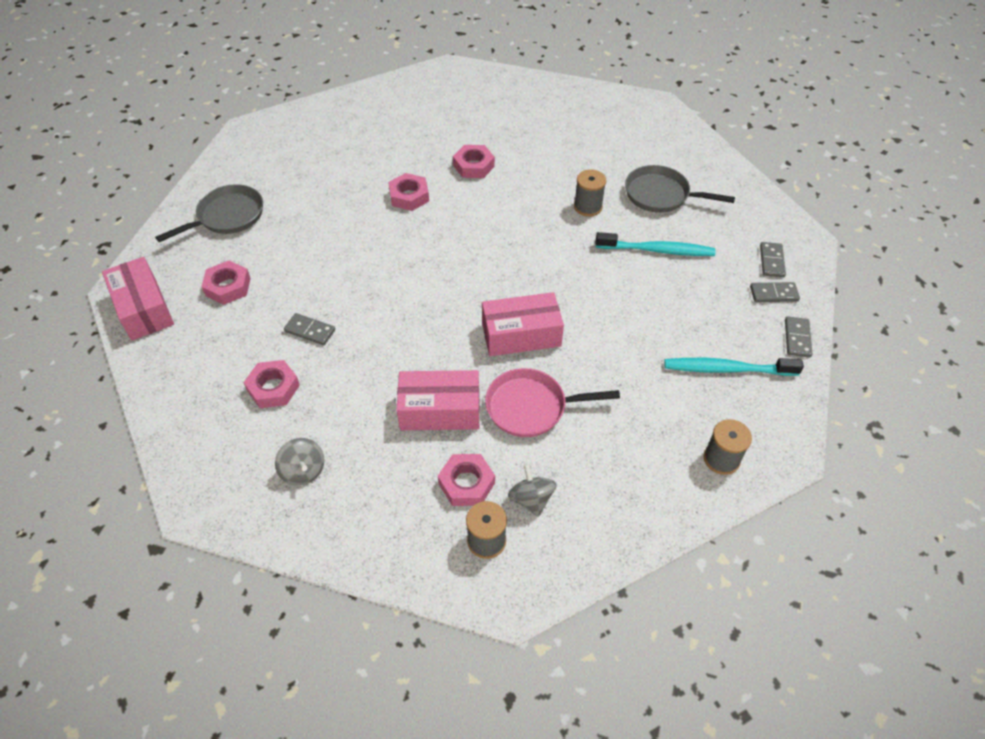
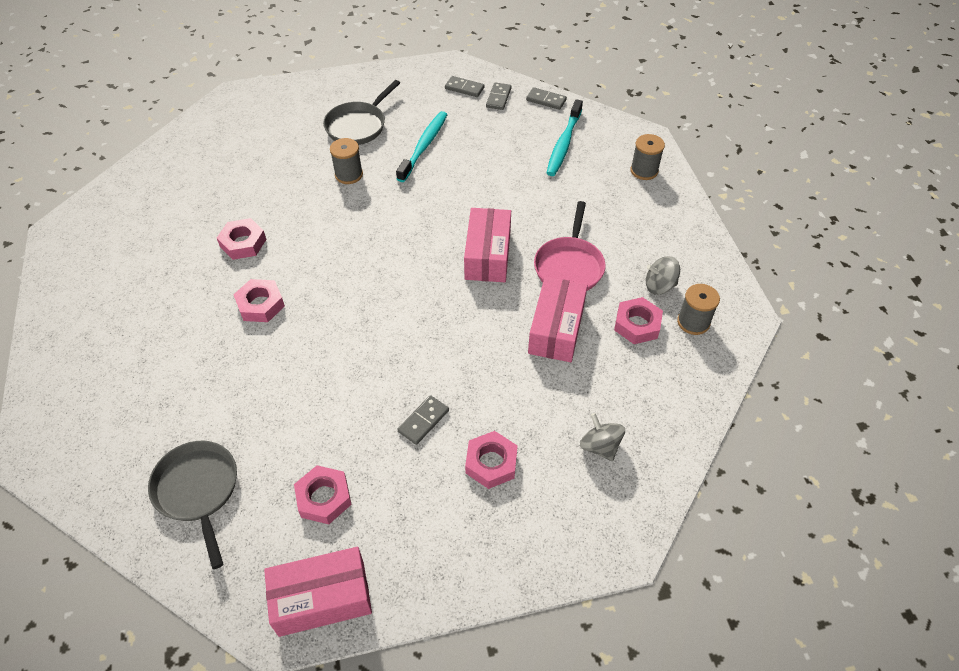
camera: 75 degrees left, 0 degrees up
grey spinning top [275,438,325,486] -> grey spinning top turned 105 degrees counterclockwise [580,413,625,461]

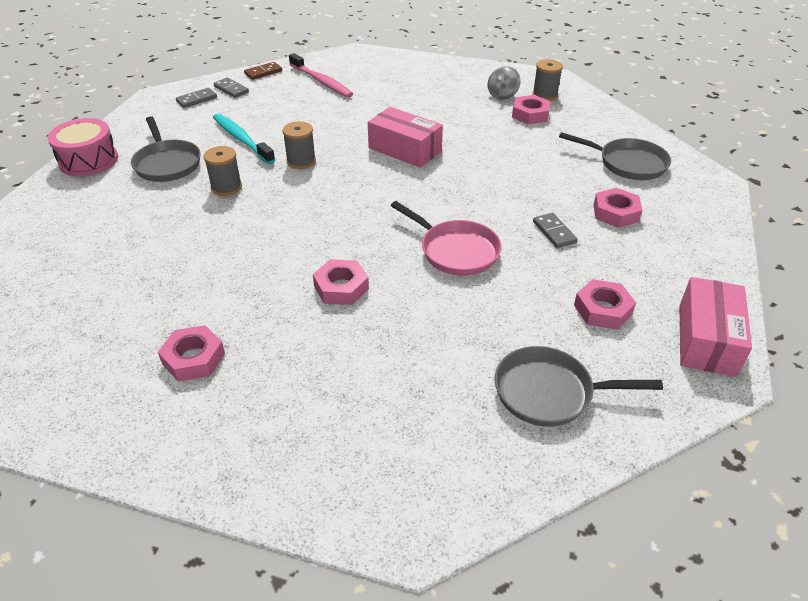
camera: 60 degrees left, 10 degrees down
pink nut [217,218,267,260] -> pink nut moved to [158,325,225,381]
grey domino [526,87,567,110] -> brown domino [244,62,282,80]
pink box [528,276,588,362] -> none
pink pan [534,201,606,291] -> pink pan moved to [391,201,502,276]
turquoise toothbrush [546,99,583,176] -> pink toothbrush [289,53,353,98]
grey spinning top [580,413,625,461] -> grey pan [559,132,671,180]
grey spool [630,134,665,180] -> grey spool moved to [282,121,316,169]
none -> pink drum [47,118,118,177]

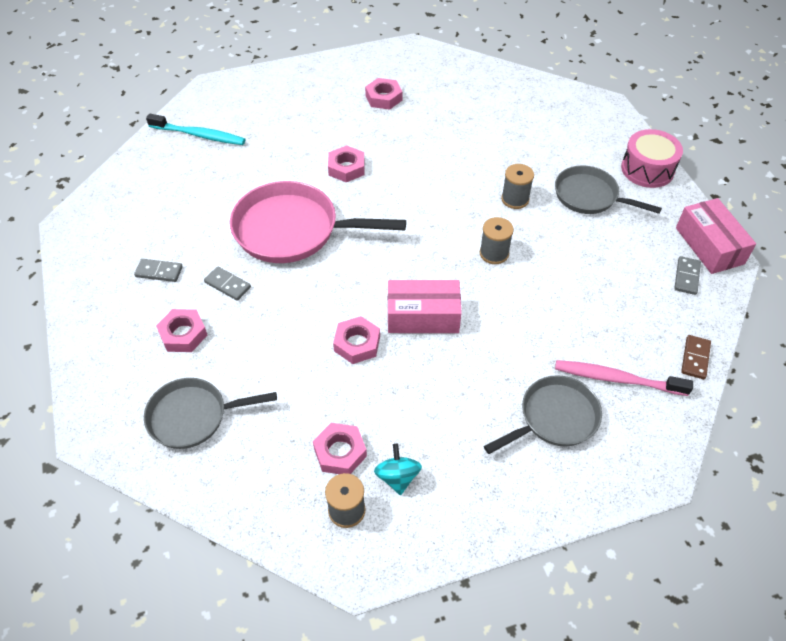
camera: 145 degrees right, 10 degrees up
grey domino [213,78,249,98] -> grey domino moved to [134,259,183,282]
turquoise toothbrush [213,114,275,164] -> turquoise toothbrush moved to [146,113,245,145]
pink pan [391,201,502,276] -> pink pan [230,181,406,263], size x1.59
grey spinning top [488,66,521,100] -> turquoise spinning top [374,444,422,495]
grey pan [494,346,663,427] -> grey pan moved to [484,375,602,454]
pink nut [574,279,636,330] -> pink nut moved to [333,316,380,364]
pink box [680,277,752,377] -> pink box moved to [676,198,756,274]

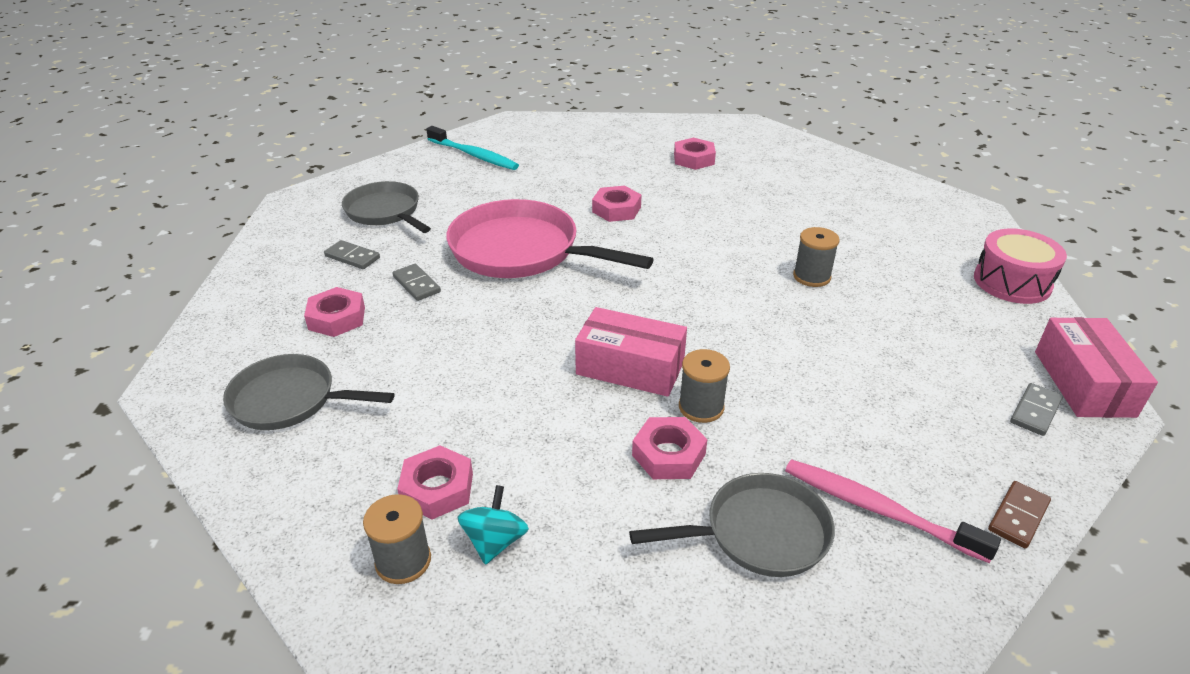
camera: 20 degrees right, 15 degrees down
pink nut [333,316,380,364] -> pink nut moved to [632,417,707,479]
grey spool [480,217,514,264] -> grey spool moved to [679,349,730,423]
grey pan [555,165,662,214] -> grey pan moved to [342,181,431,233]

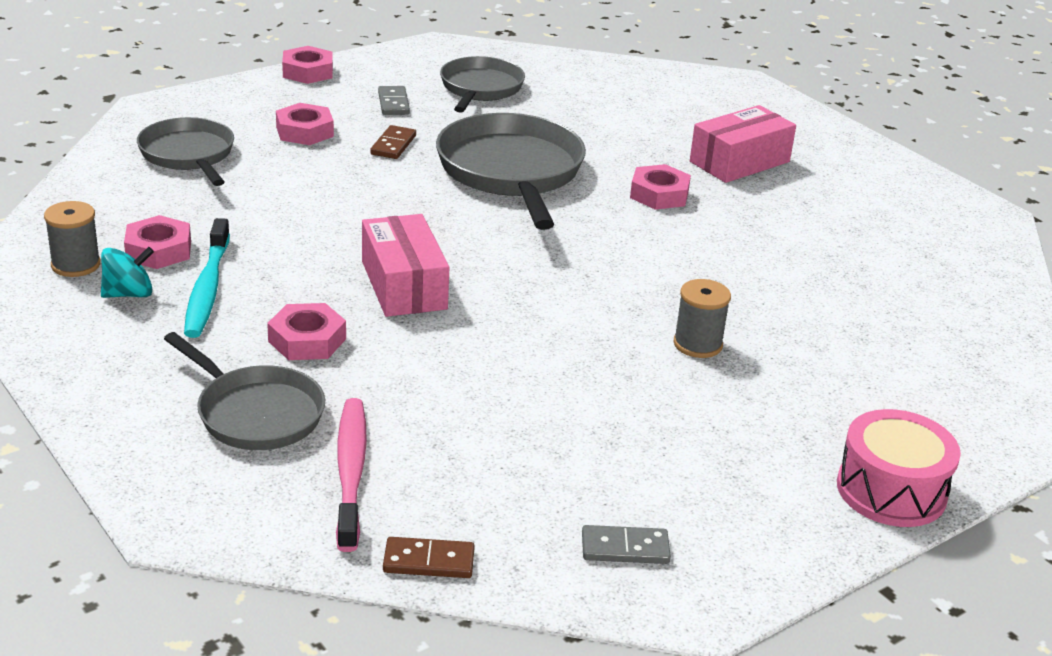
camera: 50 degrees right, 5 degrees down
grey domino [393,264,441,301] -> brown domino [370,125,416,159]
turquoise toothbrush [426,126,519,170] -> turquoise toothbrush moved to [184,218,230,338]
pink pan [446,199,654,278] -> grey pan [436,113,586,230]
pink nut [674,137,716,170] -> pink nut moved to [282,46,333,84]
grey spool [679,349,730,423] -> none
pink box [1035,317,1158,418] -> pink box moved to [690,105,796,183]

